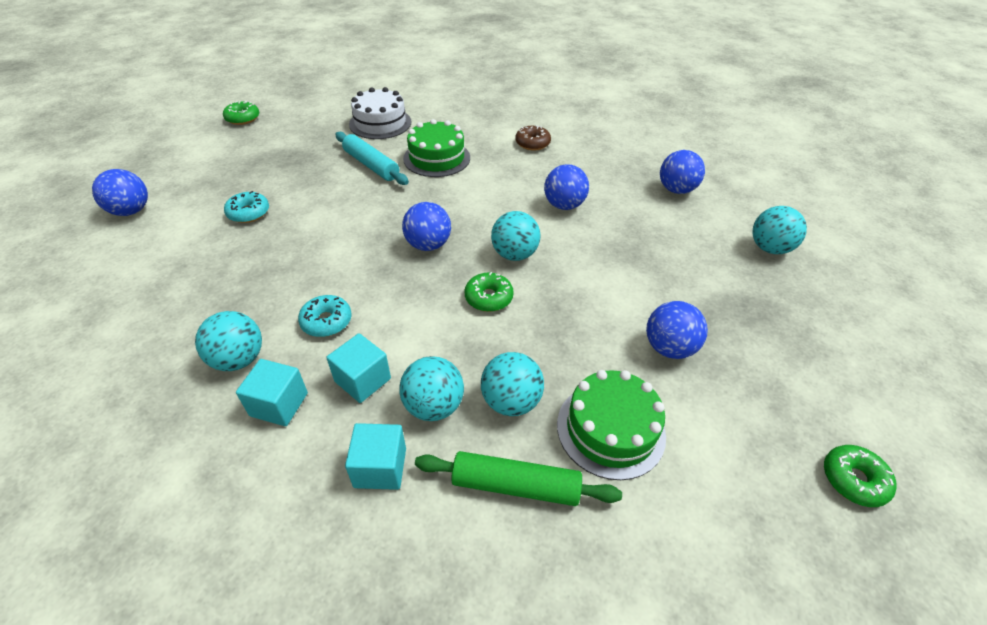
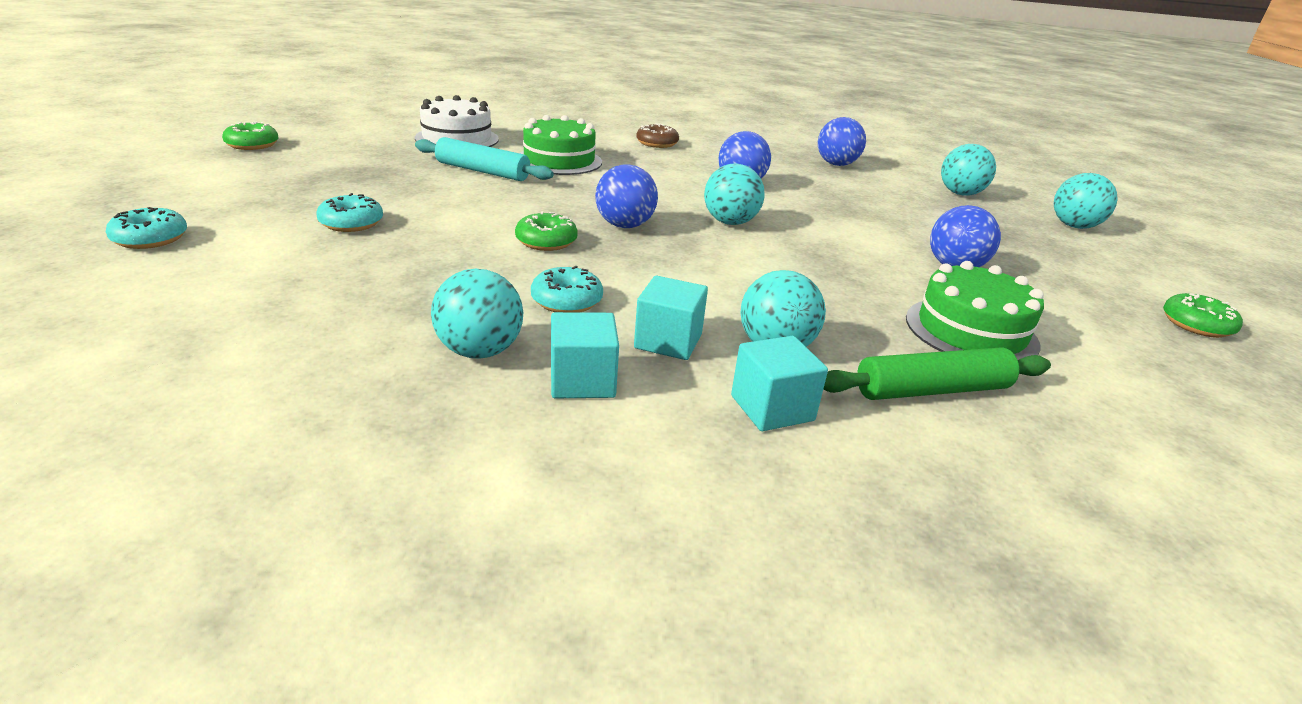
camera: 25 degrees left, 15 degrees down
blue ball [92,169,148,216] -> turquoise donut [106,207,187,249]
green donut [464,272,514,312] -> green donut moved to [515,211,578,251]
turquoise ball [481,352,544,416] -> turquoise ball moved to [1054,173,1118,229]

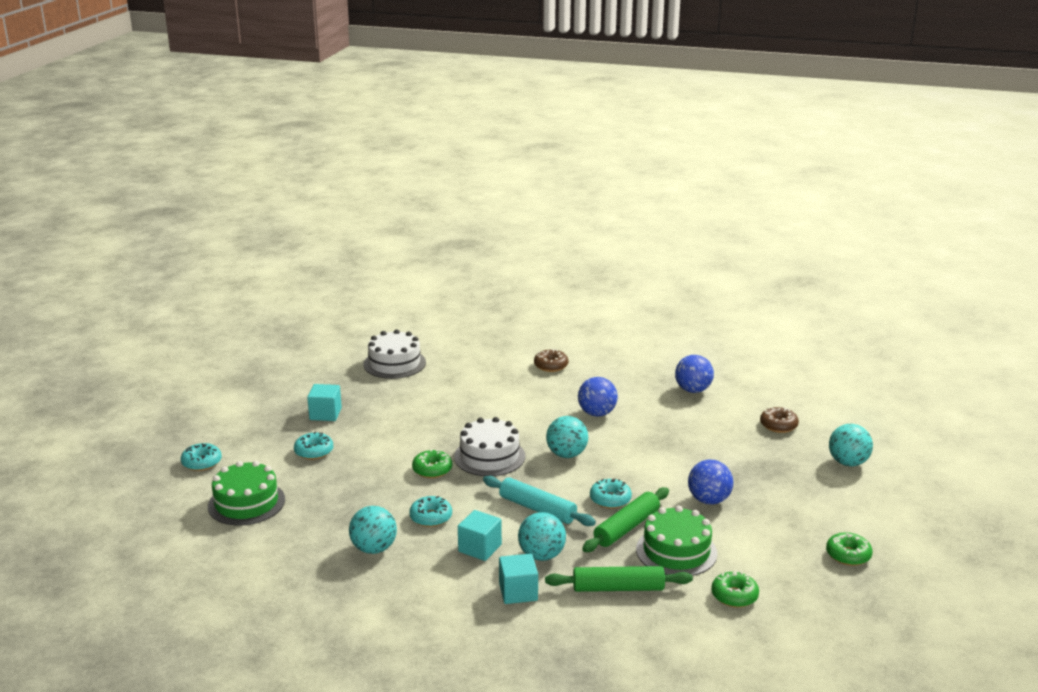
camera: 15 degrees right, 5 degrees down
green donut [222,122,278,150] -> green donut moved to [711,571,759,608]
turquoise rolling pin [415,137,554,181] -> turquoise rolling pin moved to [483,476,596,526]
green cake [520,115,602,175] -> green cake moved to [208,461,285,525]
turquoise cube [551,312,619,398] -> turquoise cube moved to [307,384,342,421]
blue ball [595,164,658,228] -> white cake [454,417,525,476]
turquoise ball [941,144,996,196] -> brown donut [760,407,799,433]
none -> green rolling pin [582,487,669,552]
none -> turquoise donut [590,478,632,509]

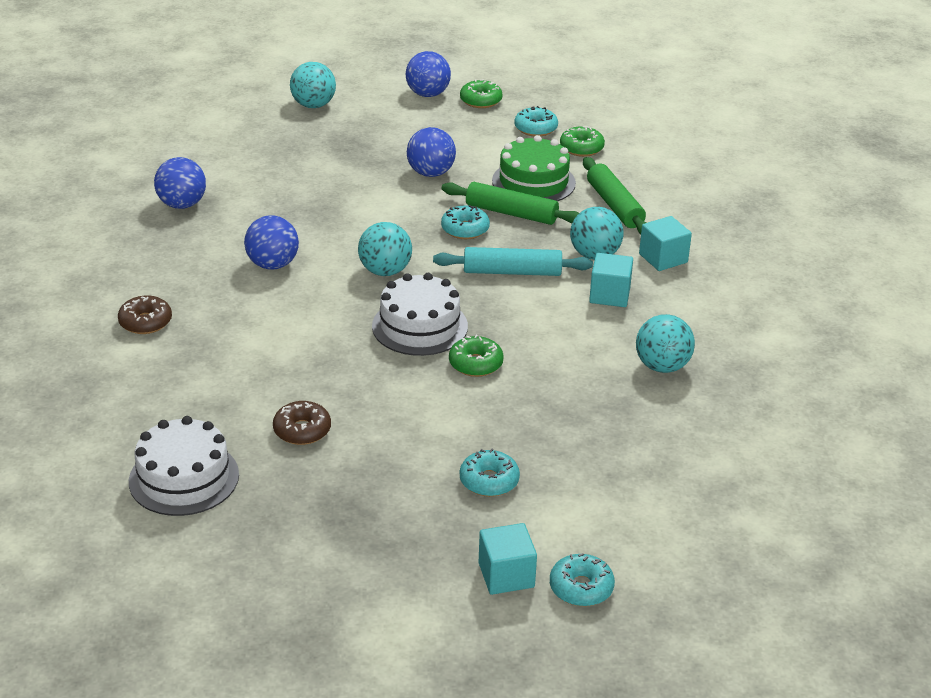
camera: 110 degrees left, 10 degrees up
green cake [208,461,285,525] -> none
turquoise cube [307,384,342,421] -> turquoise cube moved to [479,523,537,595]
turquoise donut [409,496,452,527] -> turquoise donut moved to [514,106,558,136]
turquoise rolling pin [483,476,596,526] -> turquoise rolling pin turned 75 degrees clockwise [433,247,593,276]
brown donut [760,407,799,433] -> brown donut moved to [273,401,331,445]
none -> blue ball [406,51,451,97]

